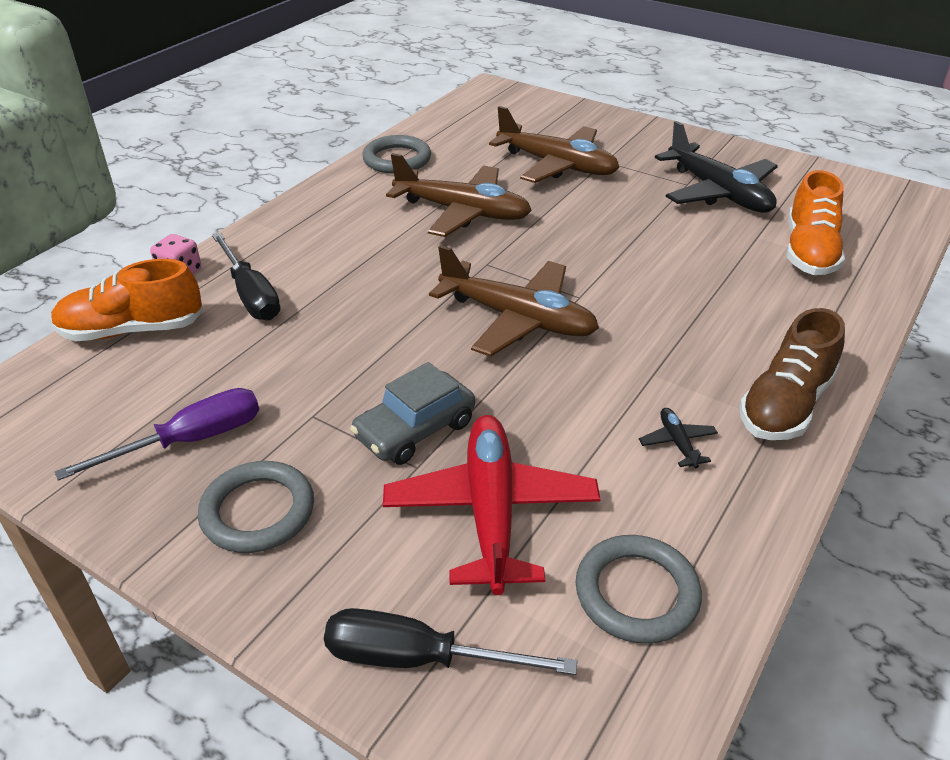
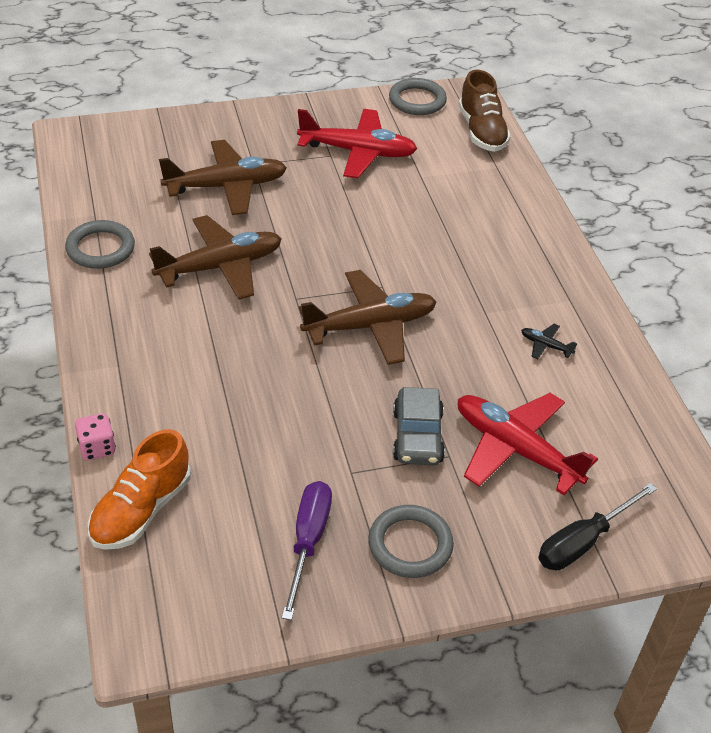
camera: 50 degrees left, 5 degrees up
black screwdriver [212,233,280,321] -> none
grey ring [576,535,702,644] -> grey ring moved to [389,78,447,115]
black plane [655,121,778,213] -> red plane [297,109,417,178]
brown shoe [739,308,845,440] -> brown shoe moved to [459,70,511,152]
orange shoe [787,170,845,275] -> none

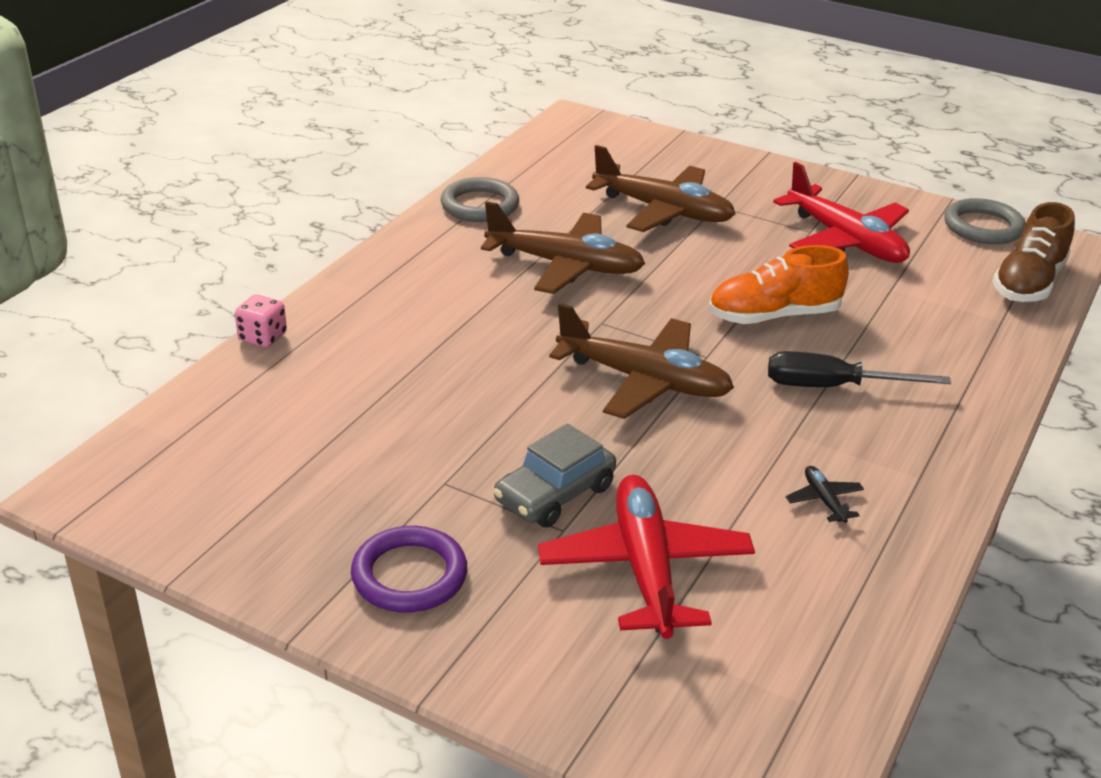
camera: 45 degrees right, 10 degrees down
orange shoe [88,429,191,550] -> orange shoe moved to [709,245,849,324]
purple screwdriver [282,481,332,620] -> none
grey ring [368,505,454,578] -> purple ring [351,526,467,613]
black screwdriver [538,483,657,570] -> black screwdriver moved to [768,351,951,387]

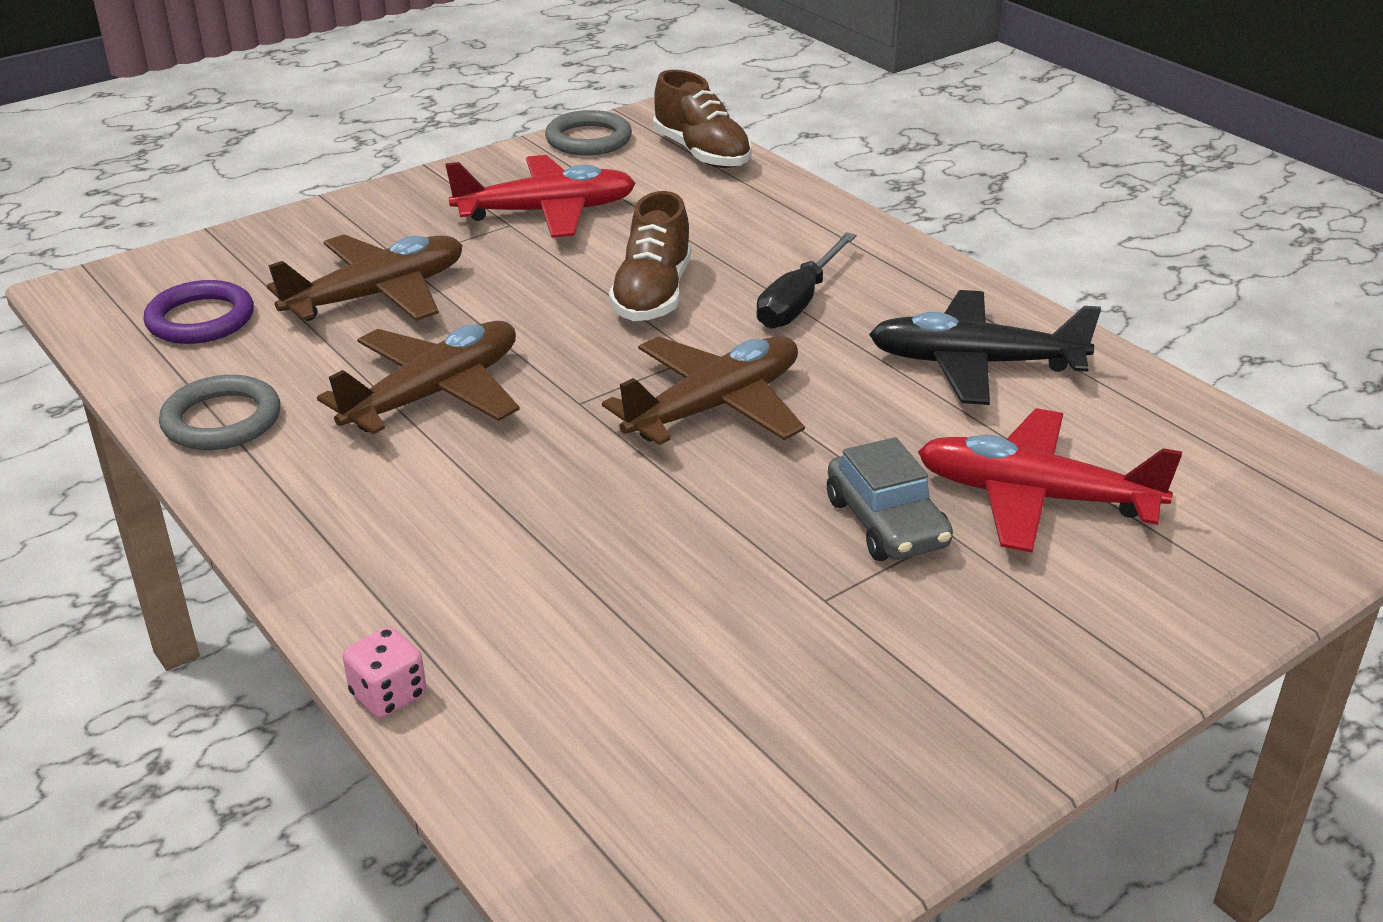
camera: 65 degrees left, 0 degrees up
purple ring [351,526,467,613] -> purple ring moved to [143,280,254,344]
orange shoe [709,245,849,324] -> brown shoe [609,191,691,321]
black plane [785,466,864,523] -> black plane [869,290,1101,405], size x2.46

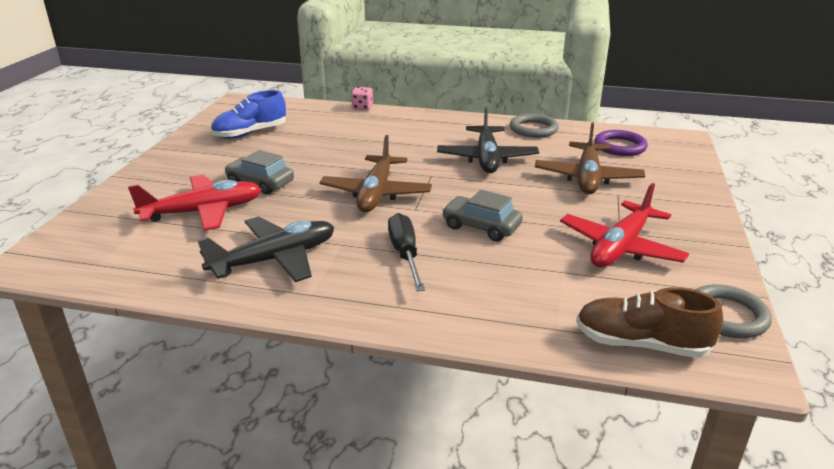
camera: 140 degrees right, 5 degrees down
brown plane [317,321,520,434] -> black plane [437,106,539,173]
brown shoe [609,191,691,321] -> grey car [442,190,523,241]
none -> blue shoe [211,90,286,139]

